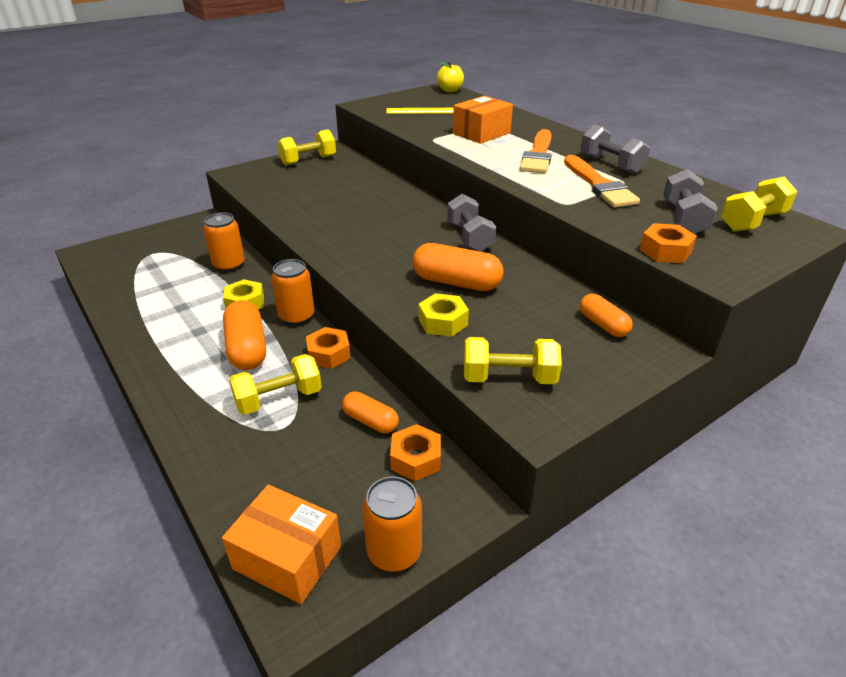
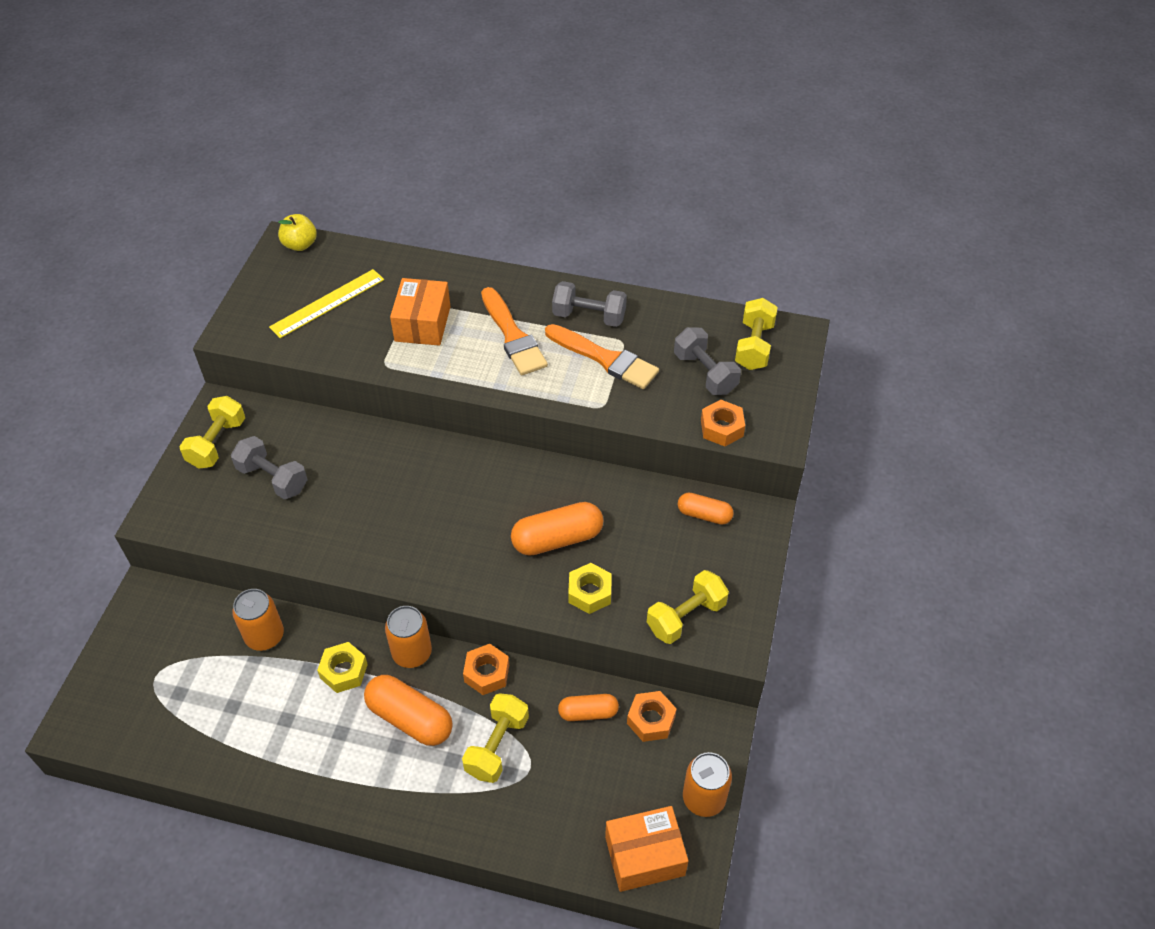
camera: 40 degrees left, 15 degrees up
grey dumbbell [447,194,496,252] -> grey dumbbell moved to [231,436,307,499]

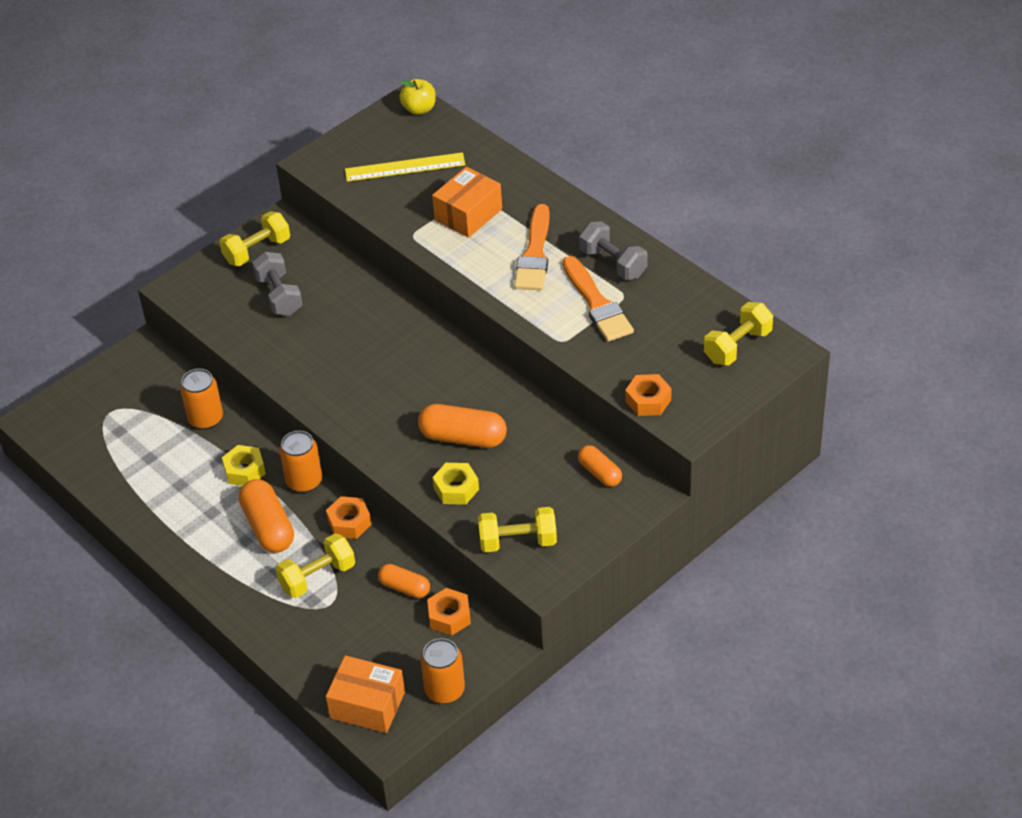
camera: 35 degrees right, 5 degrees down
grey dumbbell [674,327,741,395] -> none

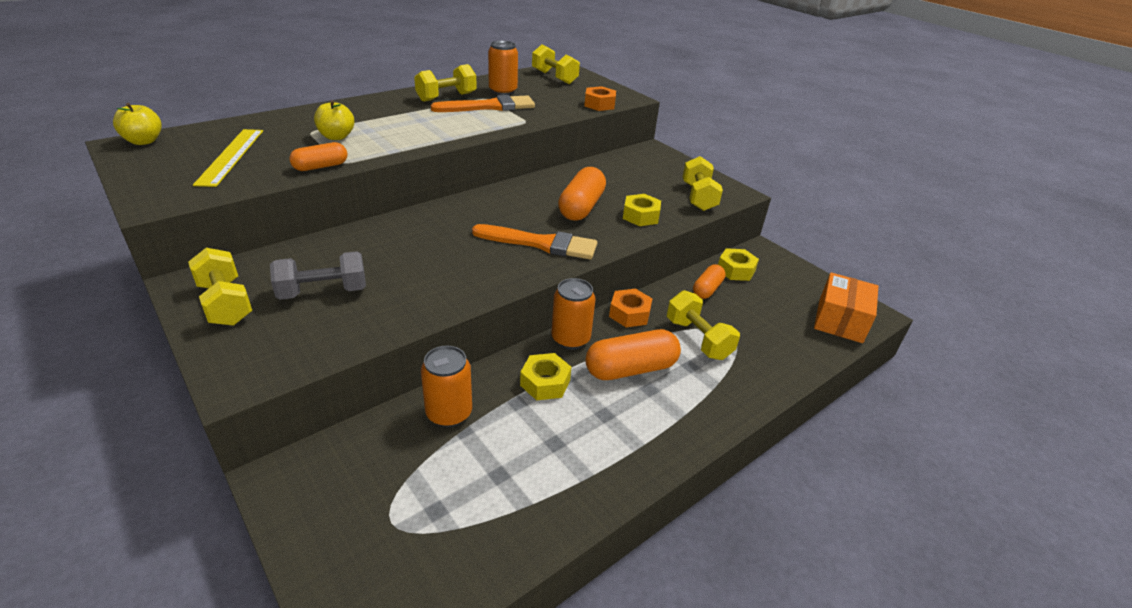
camera: 90 degrees left, 10 degrees down
orange can [420,638,465,704] -> orange can moved to [488,41,518,95]
orange nut [427,588,471,636] -> yellow nut [718,248,759,281]
orange box [432,167,502,238] -> yellow apple [314,100,354,140]
orange brush [514,204,550,290] -> orange brush moved to [472,224,597,259]
orange capsule [578,445,622,487] -> orange capsule moved to [289,142,348,171]
grey dumbbell [579,221,648,280] -> yellow dumbbell [414,64,477,102]

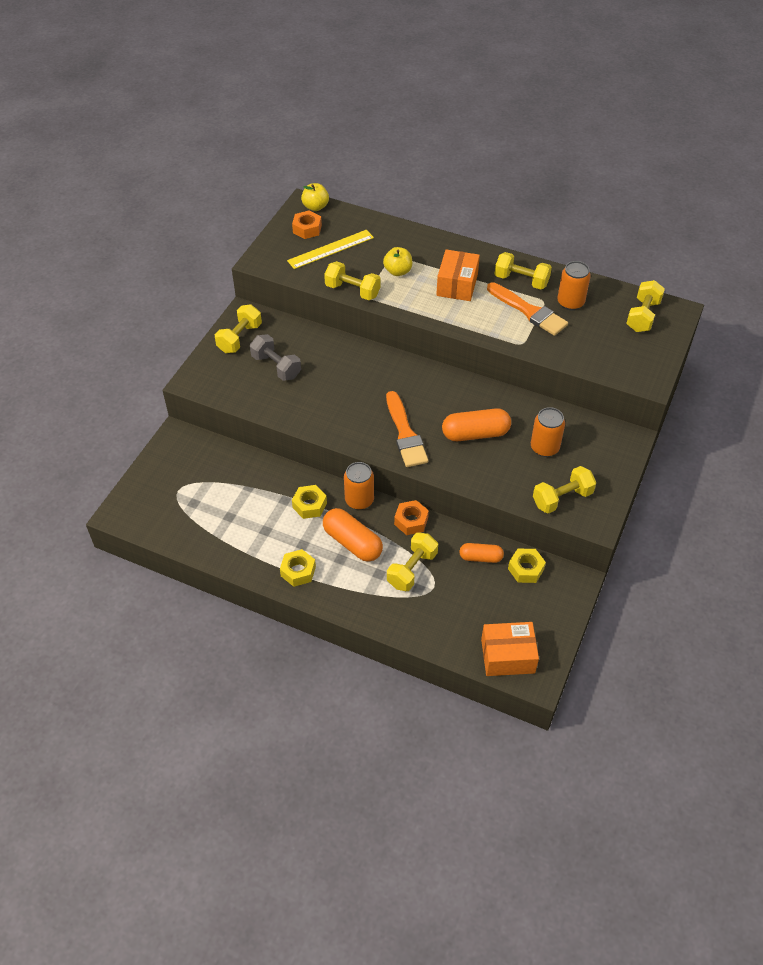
camera: 65 degrees right, 15 degrees up
orange capsule [289,142,348,171] -> yellow dumbbell [324,261,381,300]
orange can [421,346,472,427] -> orange can moved to [531,407,565,457]
orange nut [584,86,616,111] -> orange nut moved to [292,210,322,239]
yellow nut [623,194,661,226] -> yellow nut moved to [280,549,316,587]
none -> orange box [436,249,480,301]

